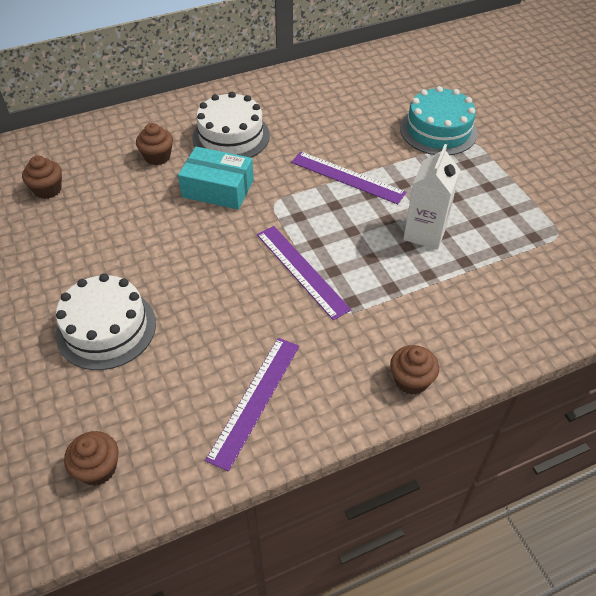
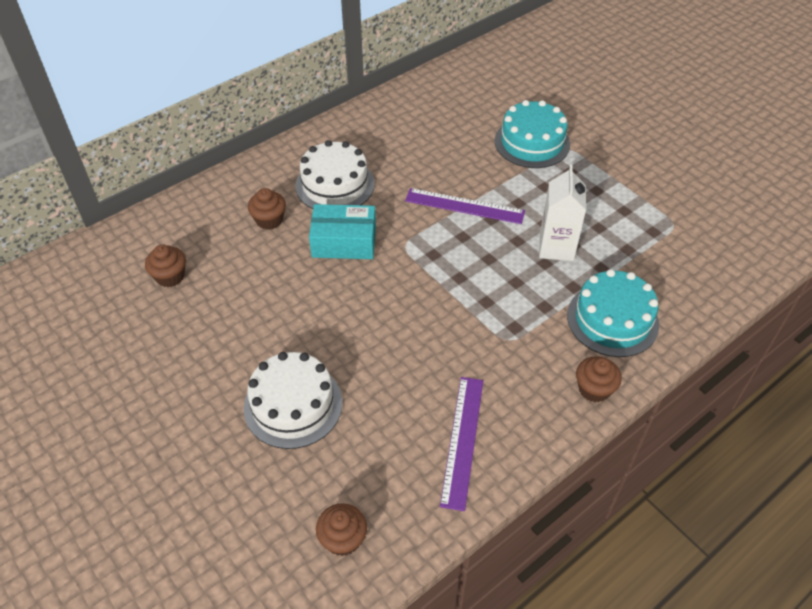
camera: 15 degrees left, 0 degrees up
purple ruler [257,226,351,320] -> none
none -> turquoise cake [567,269,659,357]

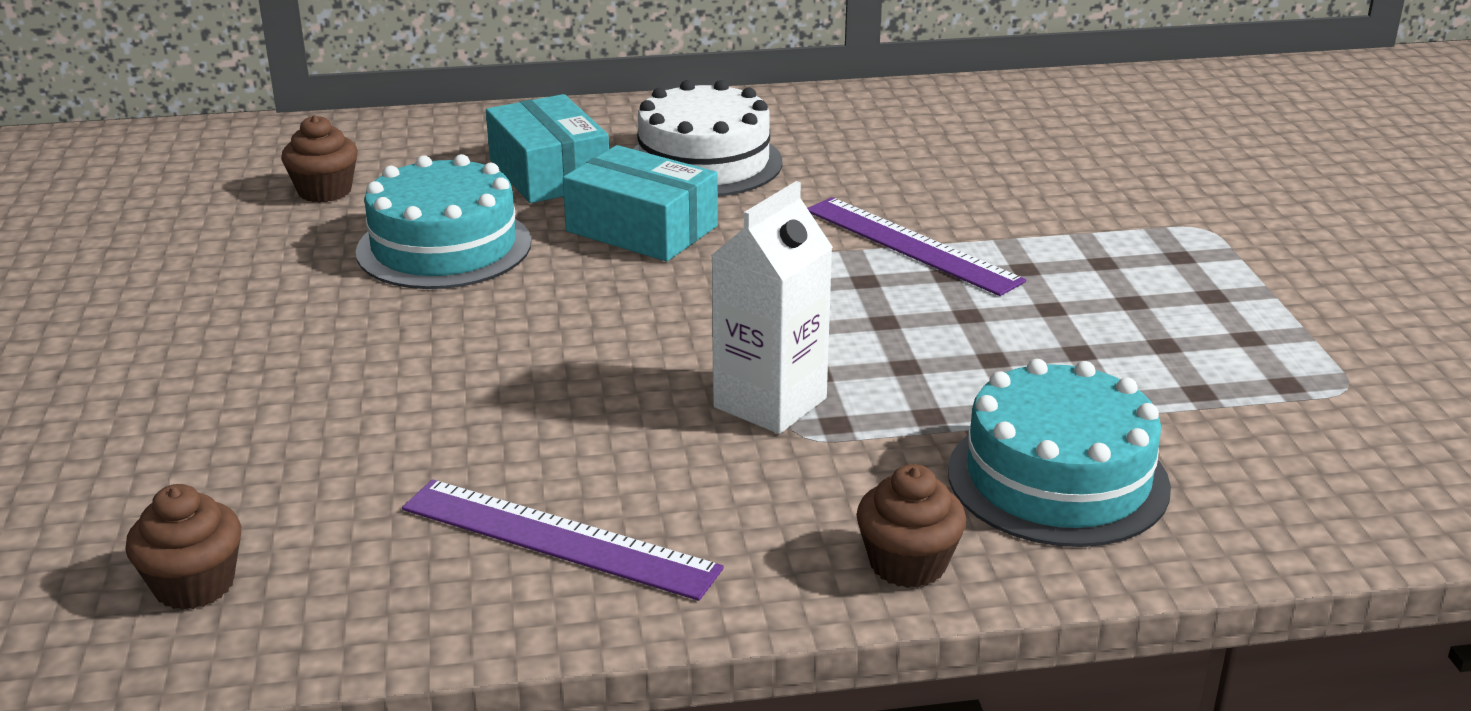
camera: 30 degrees right, 20 degrees down
white cake [244,352,342,449] -> none
brown cupcake [248,188,286,230] -> turquoise box [486,94,609,203]
purple ruler [440,377,483,511] -> purple ruler turned 75 degrees clockwise [402,479,724,601]
turquoise cake [495,100,570,168] -> turquoise cake moved to [356,154,531,289]
white carton [539,165,586,261] -> white carton moved to [711,181,833,434]

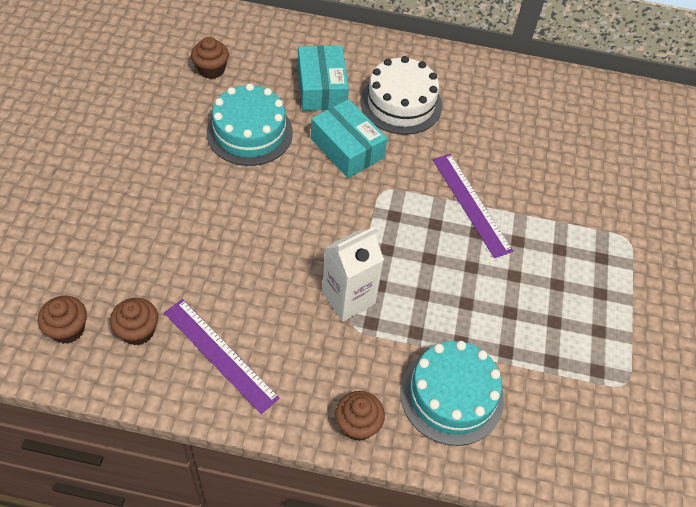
camera: 15 degrees right, 25 degrees up
none -> brown cupcake [110,298,158,345]

